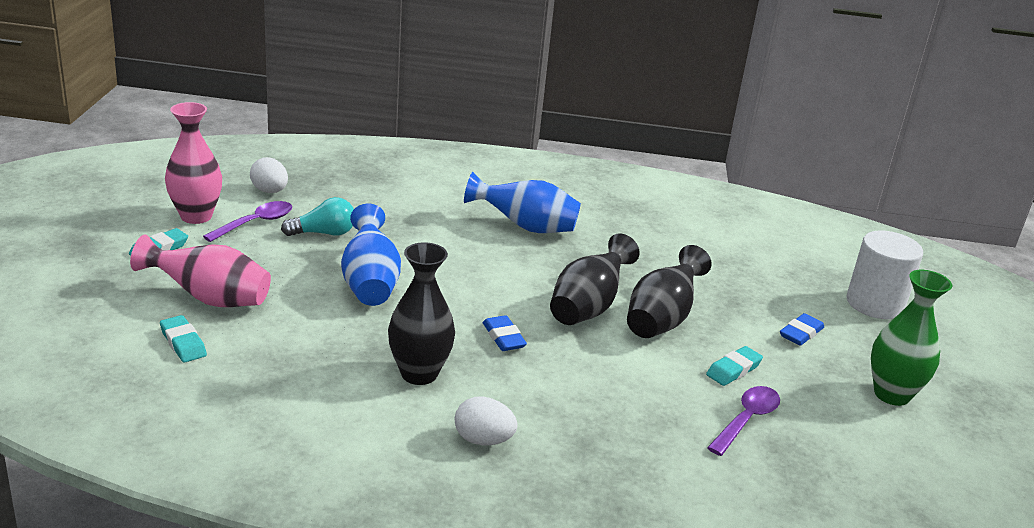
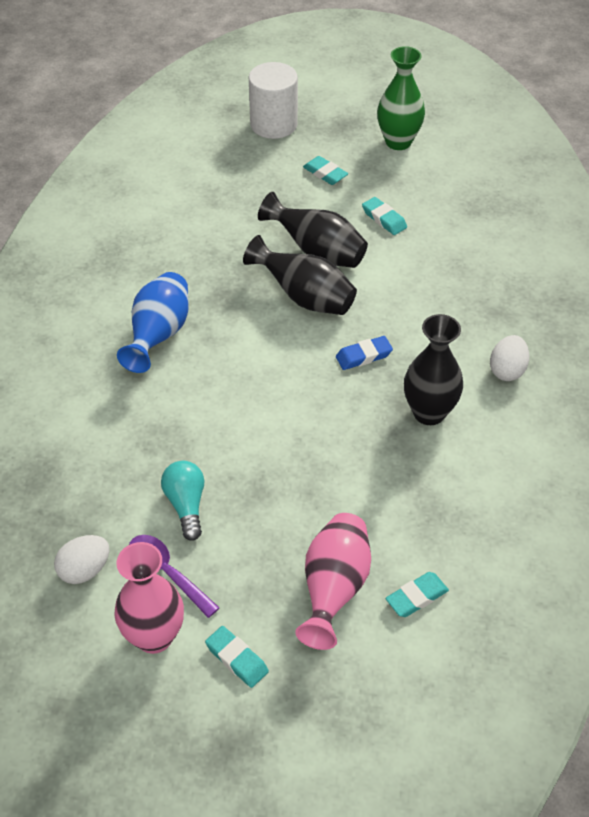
camera: 85 degrees left, 20 degrees up
blue vase [341,204,401,306] -> none
purple spoon [707,386,780,456] -> none
blue eraser [780,313,824,345] -> turquoise eraser [303,156,348,185]

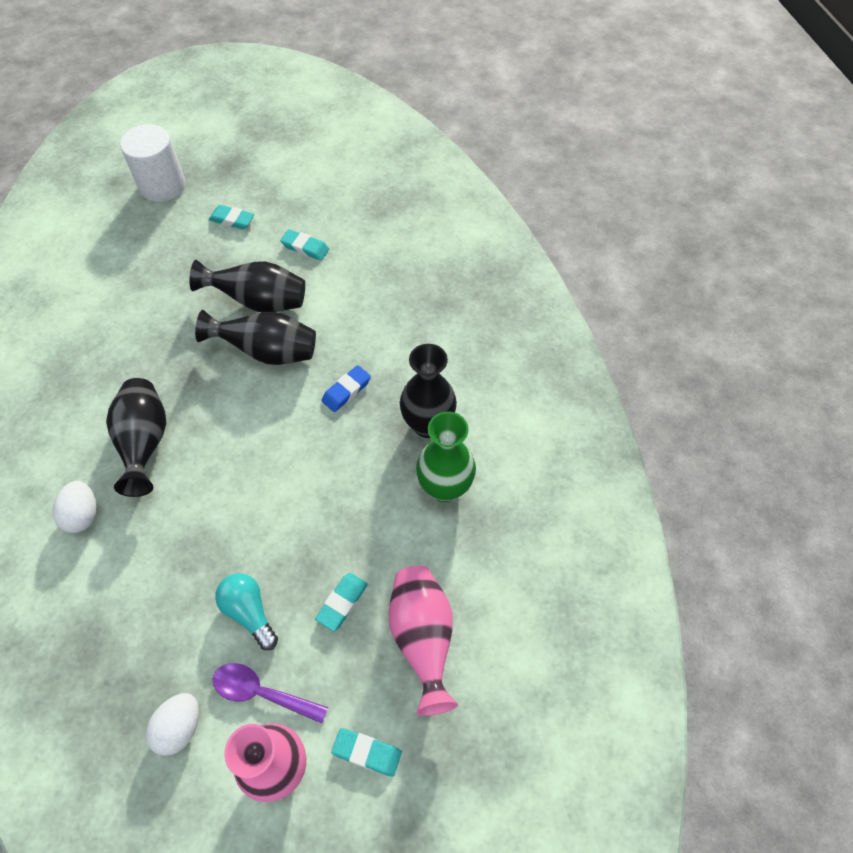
camera: 25 degrees left, 10 degrees up
blue vase [117,272,189,373] -> black vase [106,378,166,497]
green vase [377,46,425,150] -> green vase moved to [416,411,476,502]
turquoise eraser [385,572,449,617] -> turquoise eraser moved to [315,573,368,631]
white egg [490,335,529,381] -> white egg moved to [53,481,97,533]

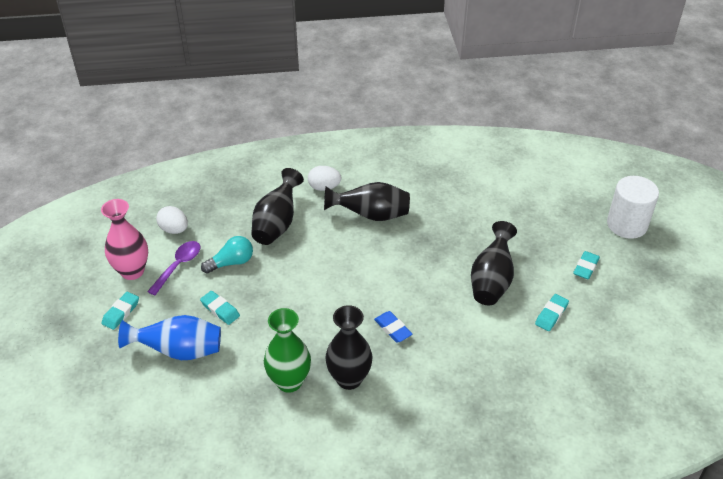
camera: 100 degrees right, 15 degrees down
black vase [195,310,316,365] -> black vase moved to [251,168,304,245]
pink vase [388,566,458,716] -> blue vase [118,315,221,360]

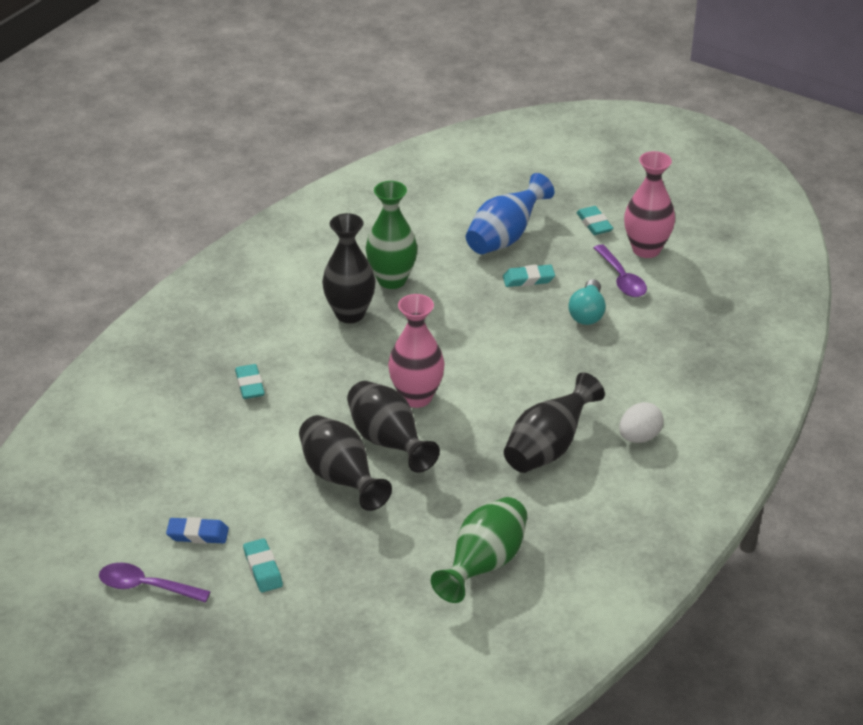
camera: 130 degrees right, 5 degrees down
white egg [156,206,188,234] -> none
black vase [251,168,304,245] -> black vase moved to [347,381,440,473]
blue eraser [374,311,412,343] -> blue eraser moved to [166,517,229,544]
turquoise eraser [535,294,569,331] -> turquoise eraser moved to [235,364,265,399]
white cylinder [607,176,659,239] -> none
none -> purple spoon [99,563,211,603]
none -> pink vase [388,294,445,408]
none -> green vase [431,497,527,603]

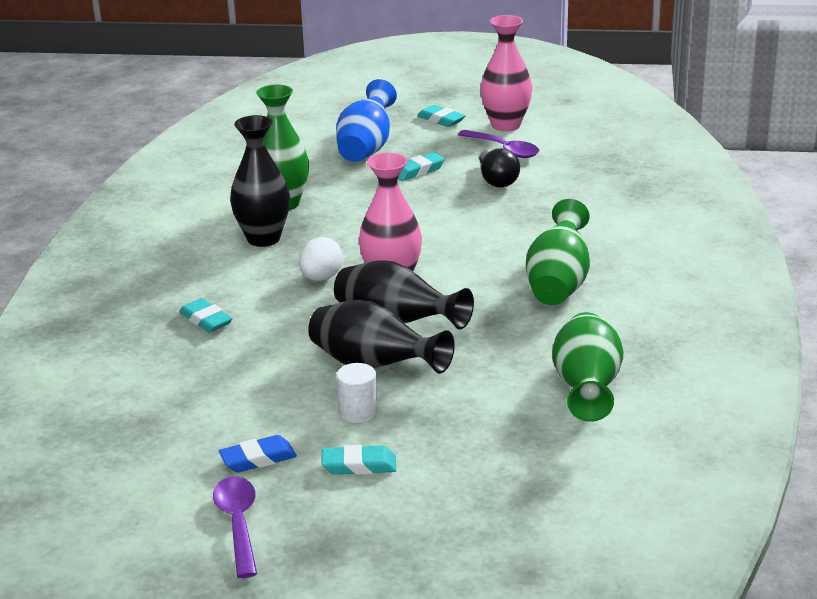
camera: 25 degrees left, 10 degrees down
purple spoon [99,563,211,603] -> purple spoon turned 90 degrees clockwise [213,476,257,578]
turquoise eraser [243,538,283,593] -> turquoise eraser turned 45 degrees counterclockwise [321,445,396,475]
black vase [504,372,605,473] -> green vase [526,199,590,305]
turquoise light bulb [568,279,606,325] -> black light bulb [479,148,520,188]
white egg [619,402,664,443] -> white egg moved to [299,237,343,281]
none -> white cylinder [337,363,378,423]

